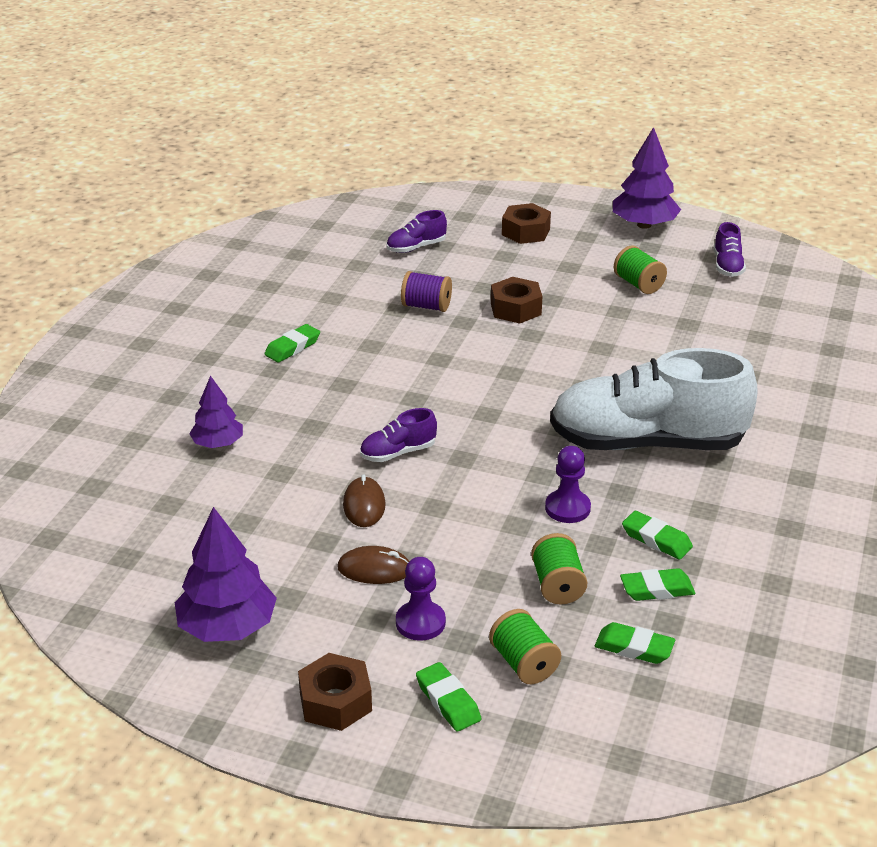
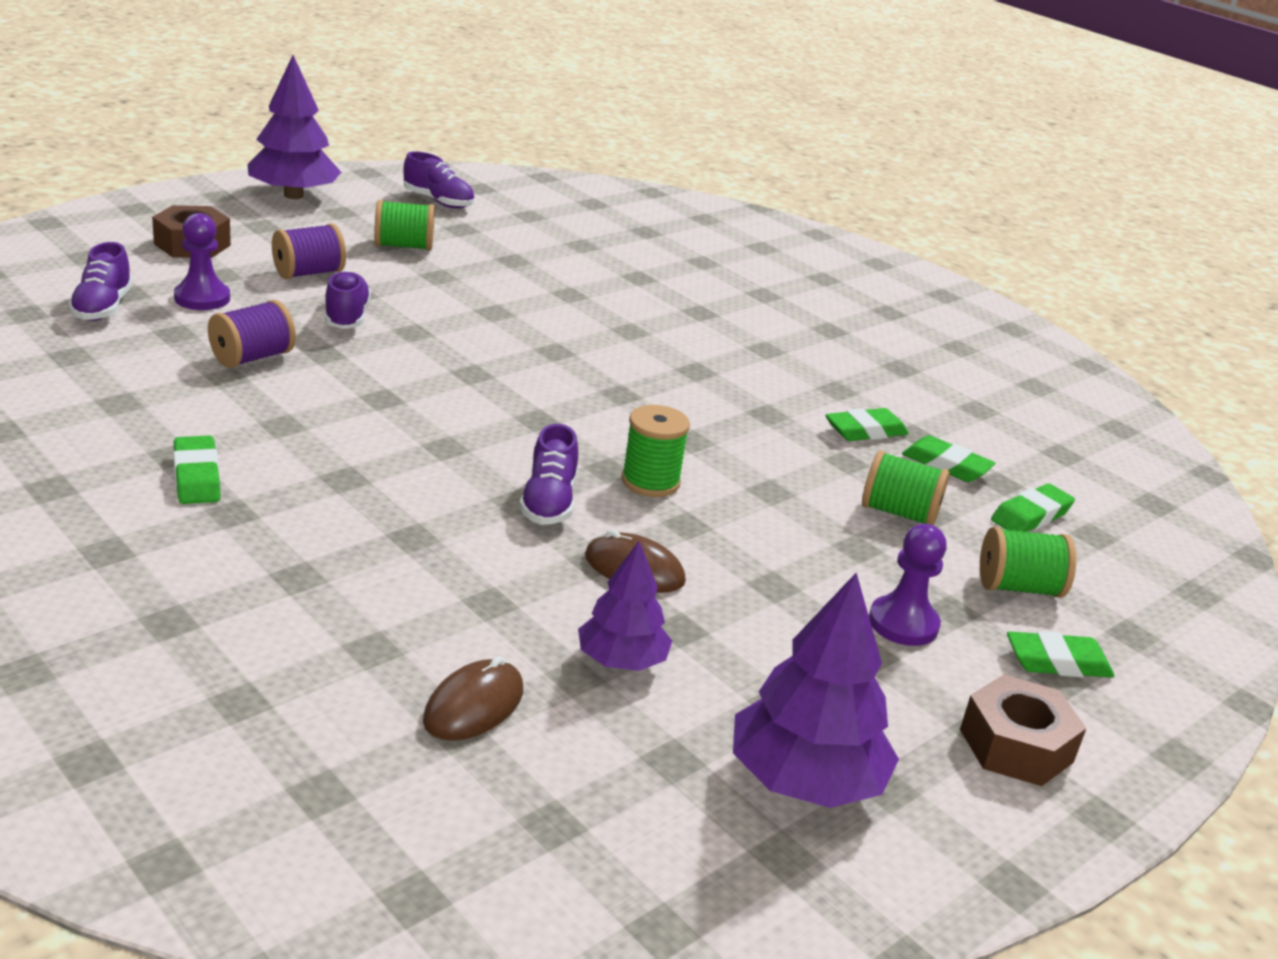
camera: 65 degrees left, 5 degrees down
purple tree [189,376,243,448] -> purple tree moved to [578,541,672,671]
brown mouse [337,546,409,584] -> brown mouse moved to [423,656,523,741]
brown nut [491,277,542,324] -> purple shoe [325,271,371,329]
purple pawn [545,446,591,523] -> purple pawn moved to [174,213,230,310]
white shoe [550,348,758,450] -> none
green eraser [620,568,695,601] -> green eraser turned 75 degrees counterclockwise [902,435,995,482]
none -> purple spool [272,223,346,279]
none -> green spool [622,405,690,497]

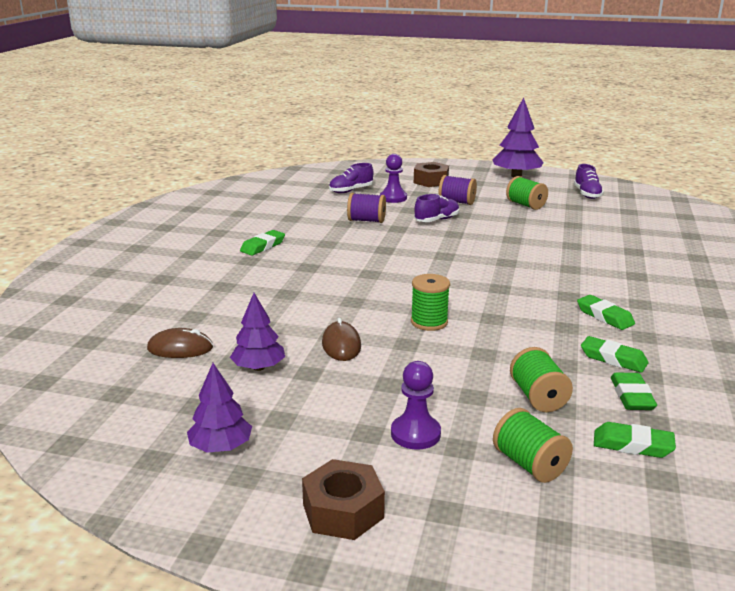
camera: 60 degrees right, 5 degrees down
purple shoe [519,424,578,525] -> none
purple tree [733,573,899,808] -> purple tree [187,363,252,453], size x0.62
green eraser [1007,631,1114,678] -> green eraser moved to [577,295,635,330]

